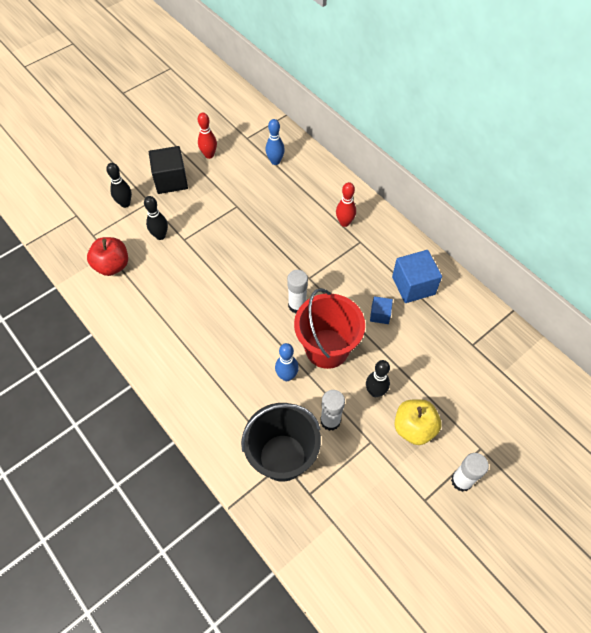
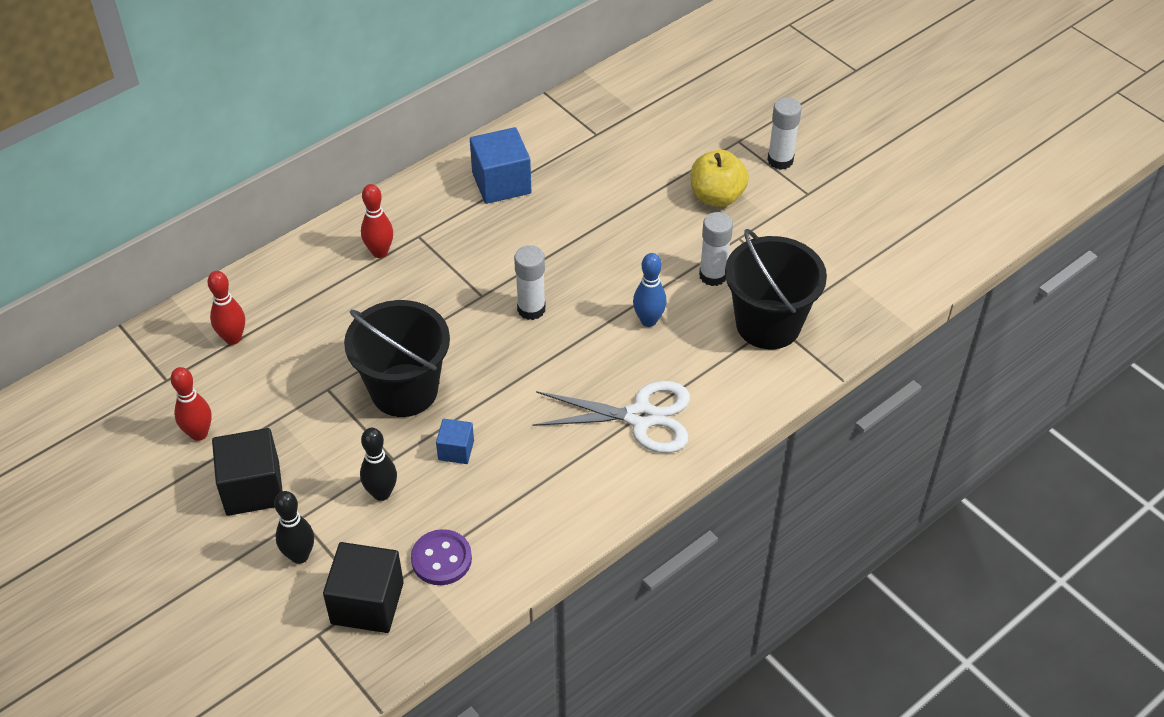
camera: 90 degrees left, 10 degrees down
red apple [87,237,128,276] -> purple button [411,529,472,585]
blue bowling pin [265,119,285,165] -> red bowling pin [207,271,245,345]
red bucket [294,288,365,369] -> none
black bowling pin [366,360,390,397] -> none
blue cube [370,296,393,324] -> blue cube moved to [436,419,474,464]
none -> black cube [323,542,404,633]
none -> black bucket [344,300,450,417]
none -> white scissors [532,381,690,453]

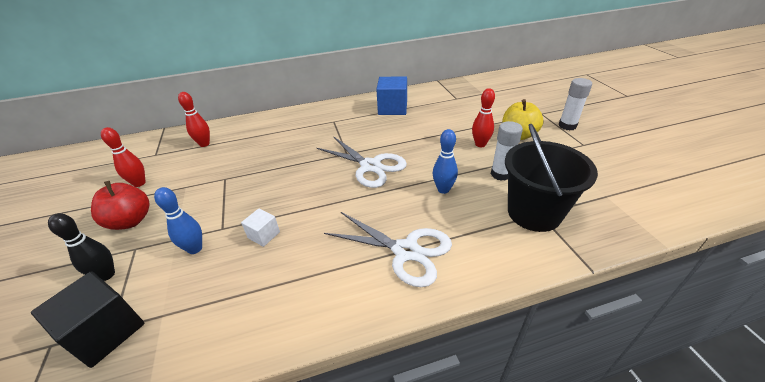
camera: 25 degrees right, 10 degrees down
black cube [212,428,283,516] -> red apple [91,181,149,230]
black bucket [344,300,450,417] -> none
black bowling pin [360,428,397,501] -> blue bowling pin [154,187,202,254]
red bowling pin [361,184,393,258] -> red bowling pin moved to [472,88,495,147]
purple button [411,529,472,585] -> none
blue cube [436,419,474,464] -> white cube [241,208,280,247]
white glue stick [514,245,546,320] -> white scissors [316,136,407,188]

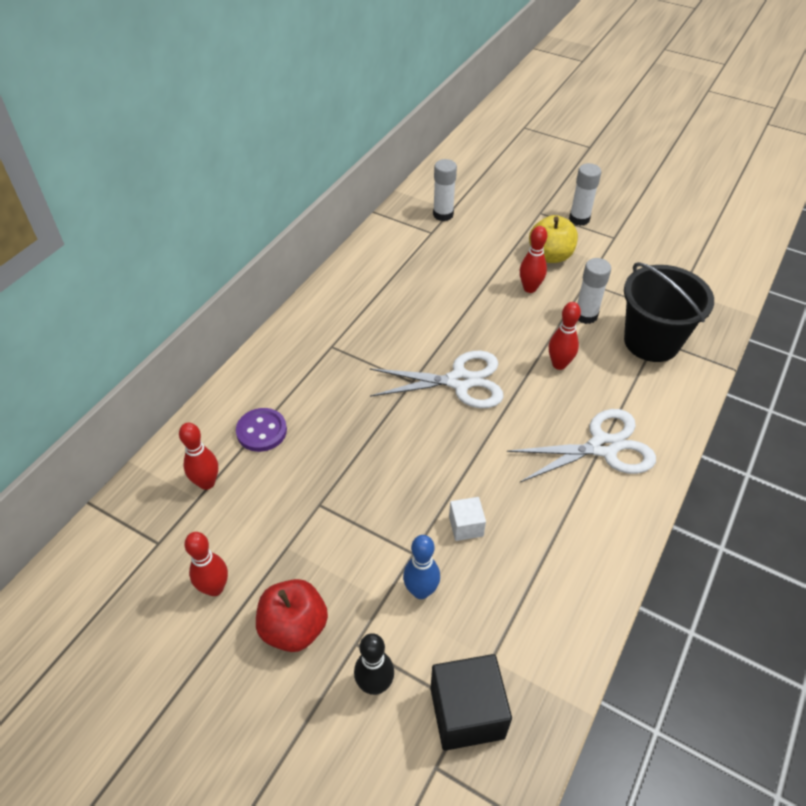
camera: 45 degrees left, 10 degrees up
blue cube [376,77,407,115] -> none
blue bowling pin [433,129,458,194] -> red bowling pin [549,302,581,370]
none -> purple button [236,408,287,452]
none -> white glue stick [433,159,457,221]

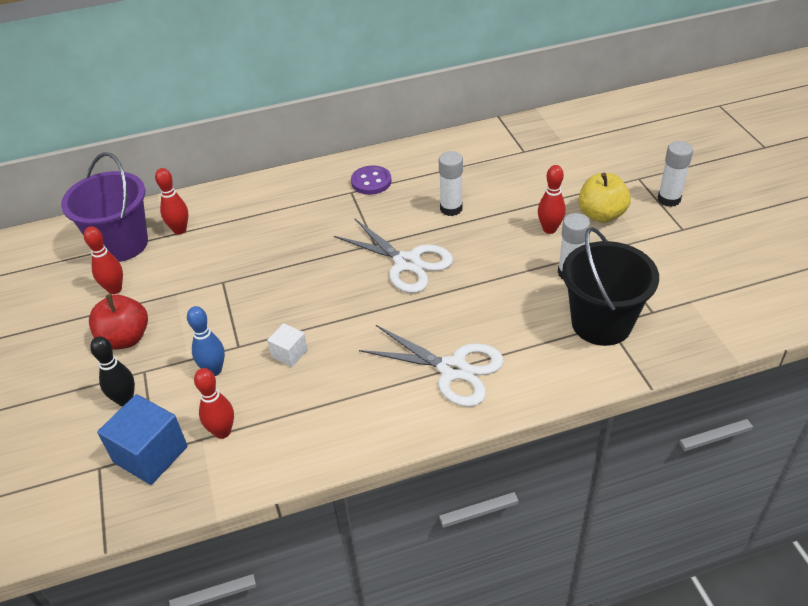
camera: 45 degrees right, 5 degrees down
purple button [236,408,287,452] -> purple button moved to [351,165,392,195]
black cube [430,654,512,751] -> blue cube [97,394,187,485]
white glue stick [433,159,457,221] -> white glue stick moved to [439,151,463,216]
red bowling pin [549,302,581,370] -> red bowling pin moved to [194,368,234,439]
none -> purple bucket [61,152,148,262]

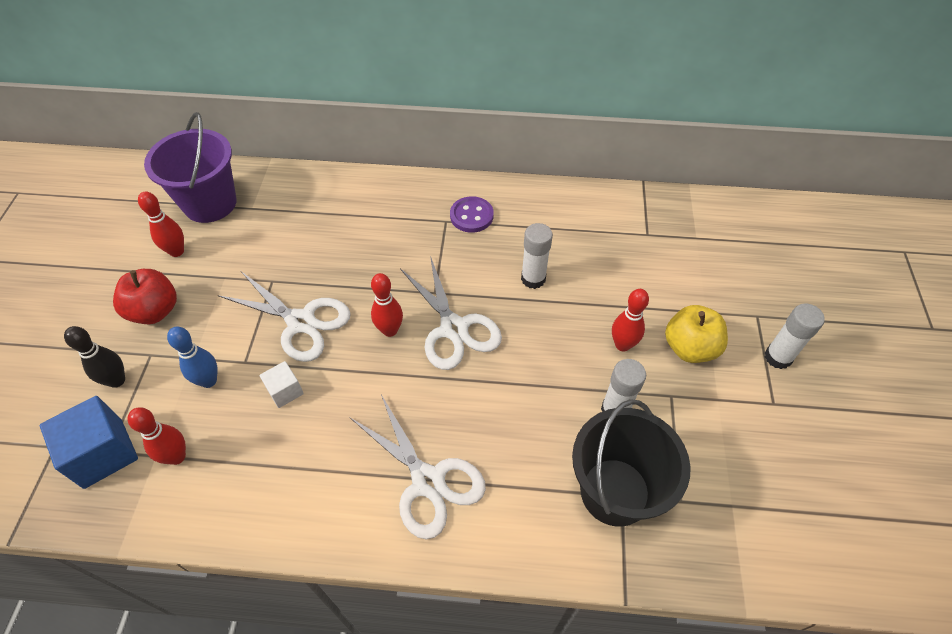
camera: 20 degrees right, 10 degrees up
red bowling pin [155,168,188,235] -> red bowling pin moved to [371,273,403,337]
none -> white scissors [218,271,351,362]

